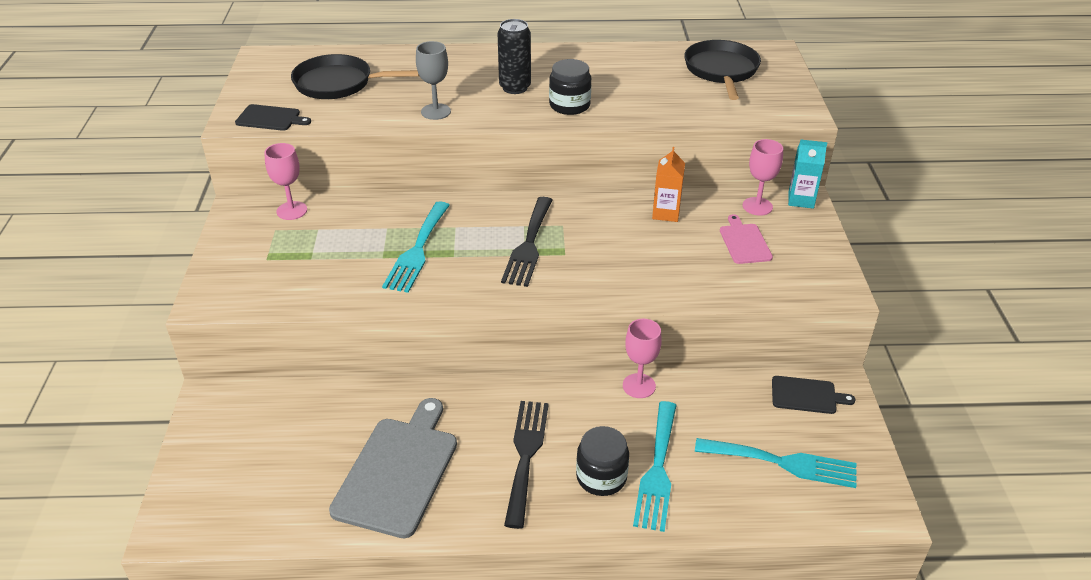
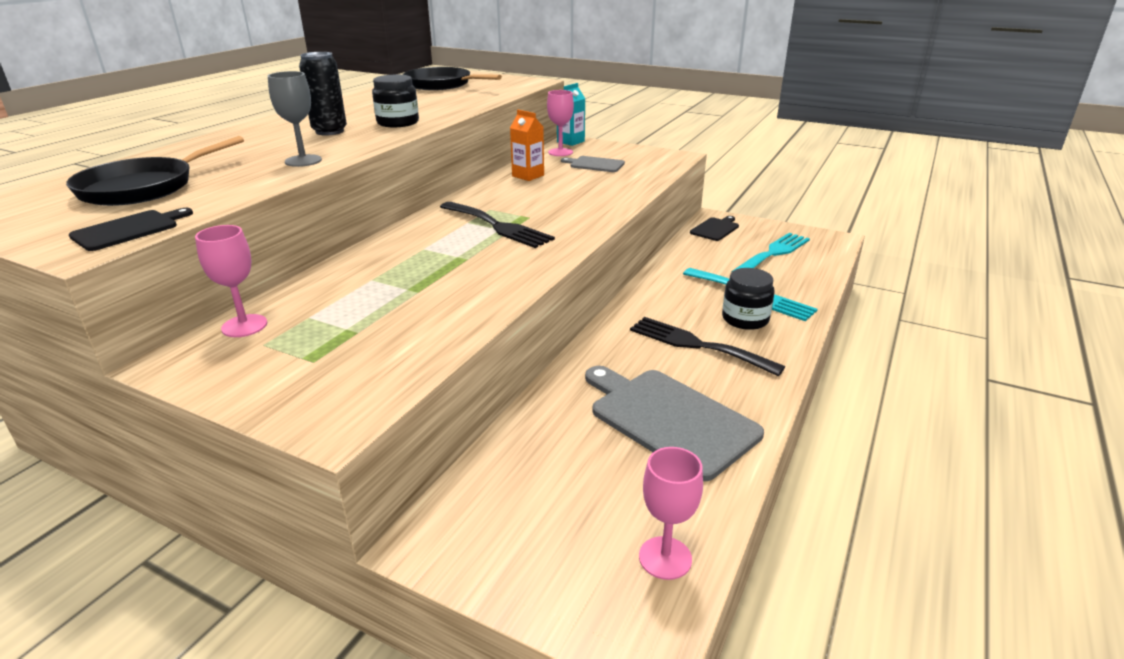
camera: 60 degrees left, 10 degrees down
turquoise fork [382,202,450,293] -> none
pink goblet [623,319,662,398] -> pink goblet moved to [639,447,703,580]
pink cutting board [720,214,773,264] -> grey cutting board [561,156,625,172]

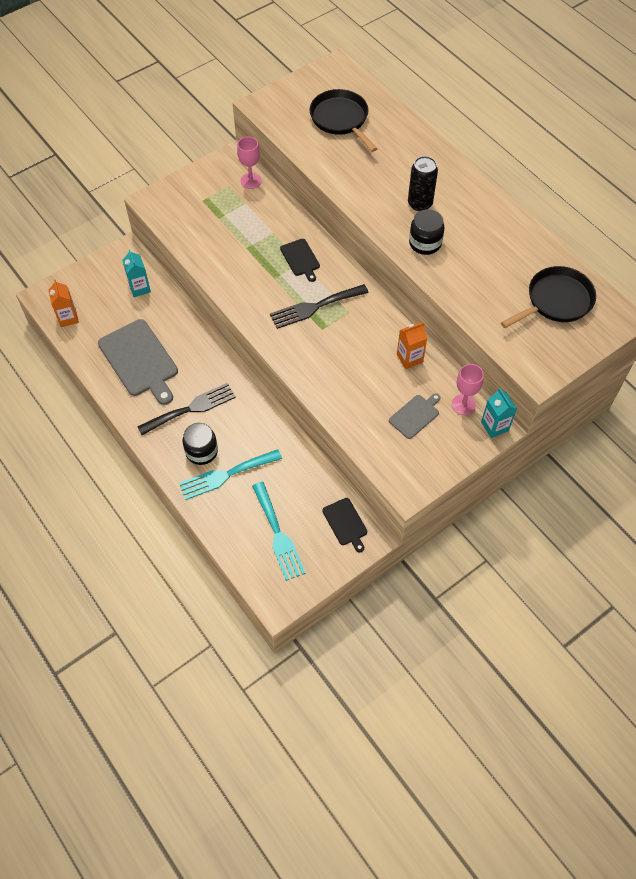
camera: 115 degrees right, 30 degrees up
black cutting board [69,208,193,251] -> black cutting board moved to [280,239,320,282]
grey goblet [268,71,322,167] -> none
grey cutting board [585,366,764,481] -> grey cutting board turned 75 degrees clockwise [98,319,178,405]
pink goblet [639,447,703,580] -> orange carton [48,280,79,327]
none -> turquoise carton [122,249,151,297]

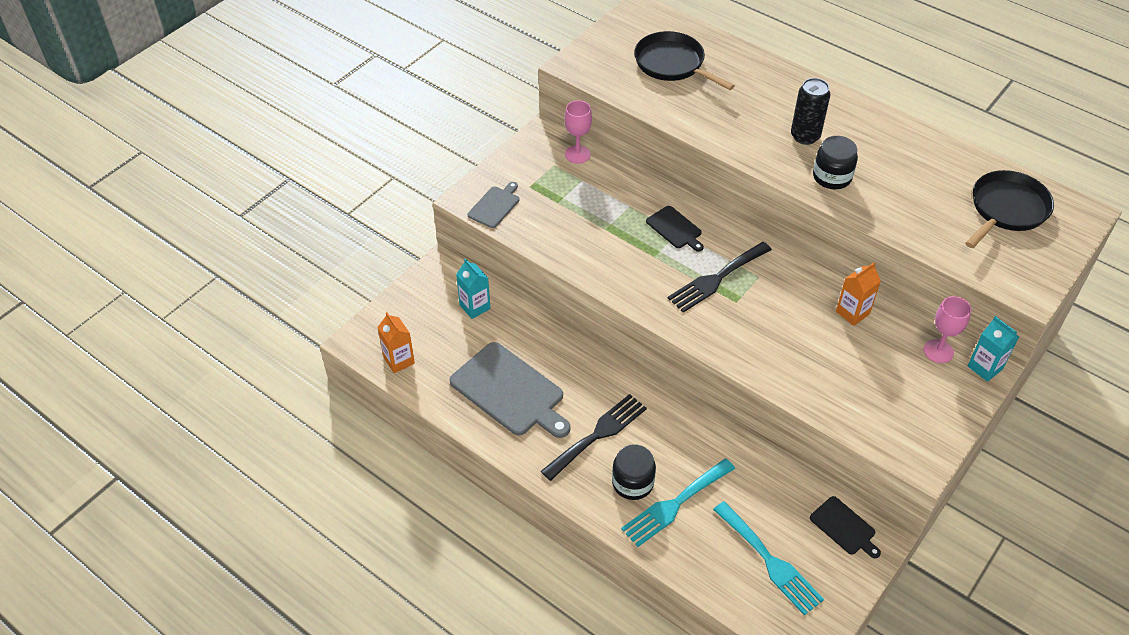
camera: 15 degrees left, 10 degrees down
grey cutting board [389,393,441,439] -> grey cutting board moved to [468,182,520,228]

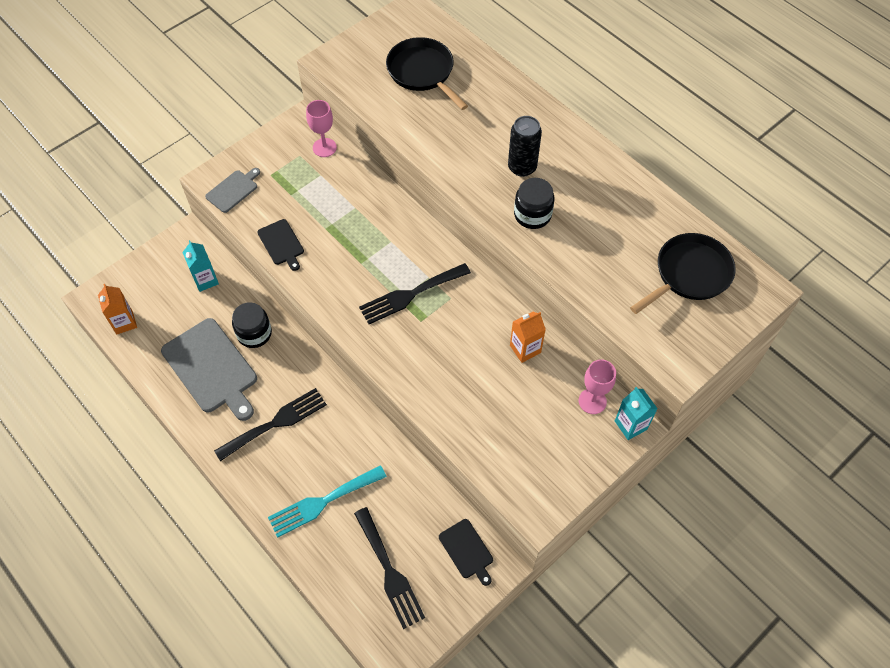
camera: 10 degrees right, 10 degrees up
black jar [612,445,656,500] -> black jar moved to [232,302,272,348]
black cutting board [646,206,704,252] -> black cutting board moved to [257,219,304,271]
turquoise fork [713,501,824,615] -> black fork [354,507,425,629]

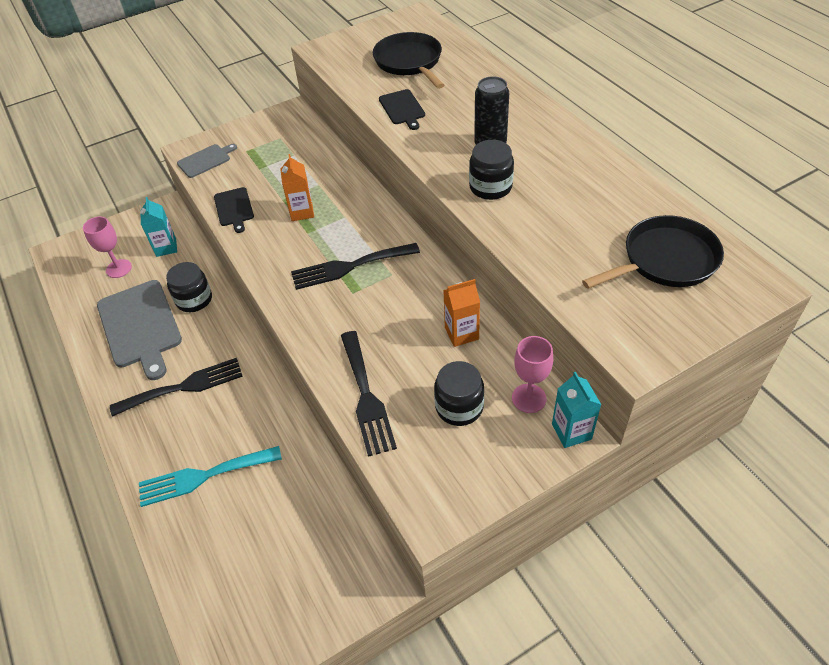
camera: 15 degrees right, 10 degrees down
orange carton [98,284,137,335] -> orange carton moved to [280,154,314,221]
pink goblet [306,100,337,157] -> pink goblet moved to [83,216,132,278]
black fork [354,507,425,629] -> black fork moved to [341,331,397,457]
black cutting board [439,519,493,586] -> black cutting board moved to [379,89,425,130]
none -> black jar [434,361,484,426]

